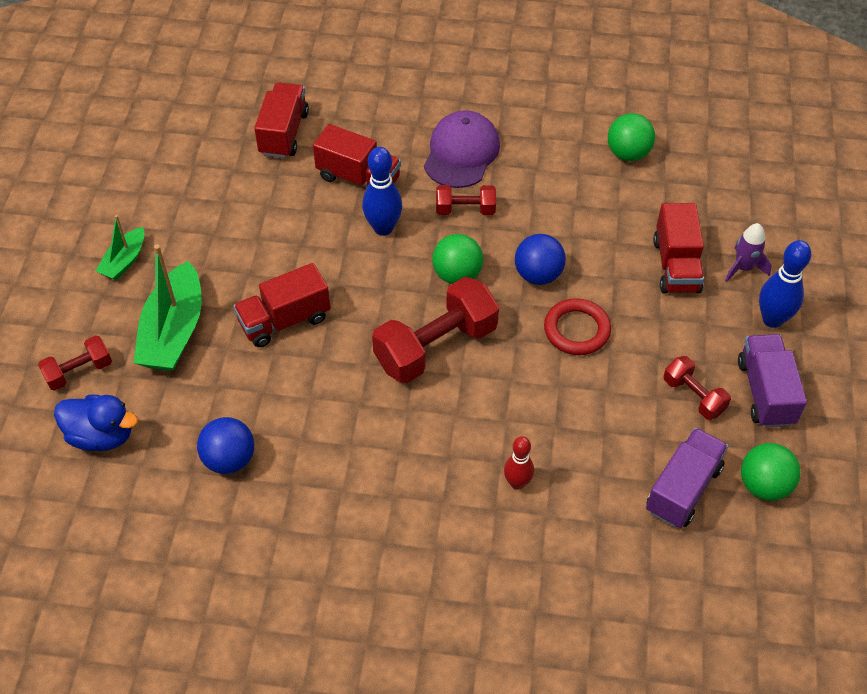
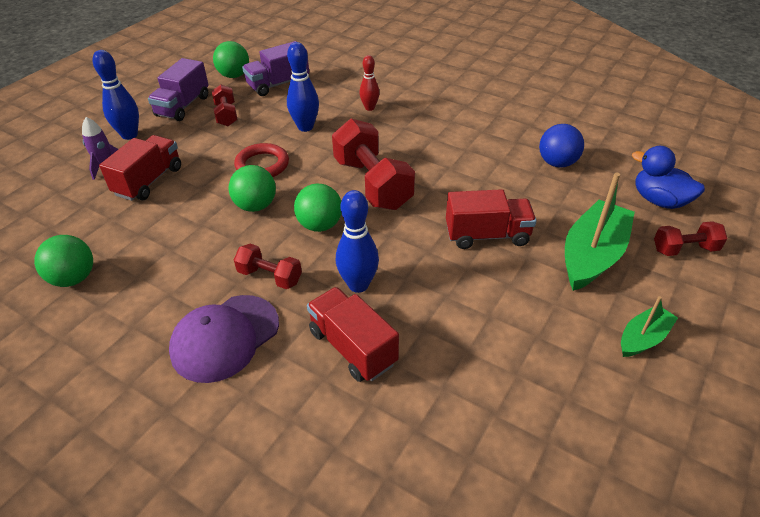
camera: 155 degrees left, 10 degrees down
red truck [254,82,309,158] -> none
red dumbbell [372,277,499,383] -> red dumbbell turned 75 degrees clockwise [332,118,415,210]
blue ball [515,234,566,285] -> green ball [229,165,276,212]
none -> blue bowling pin [287,42,319,132]

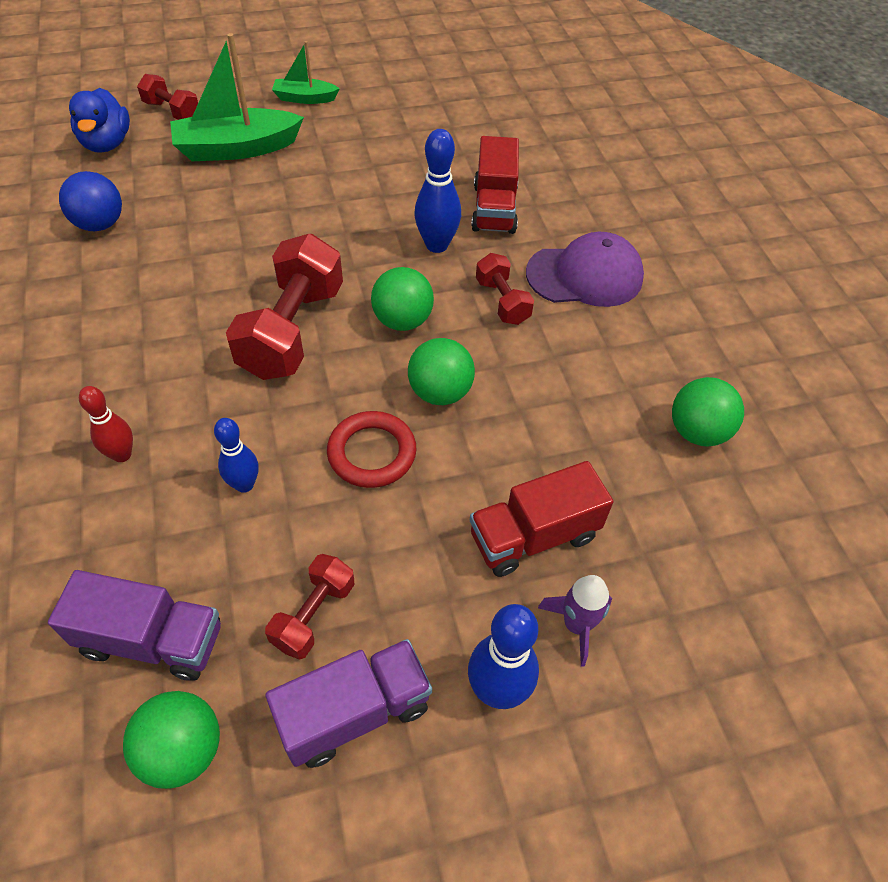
camera: 140 degrees left, 10 degrees up
blue bowling pin [287,42,319,132] -> blue bowling pin [214,418,258,493], size x0.66
red truck [446,189,537,249] -> none

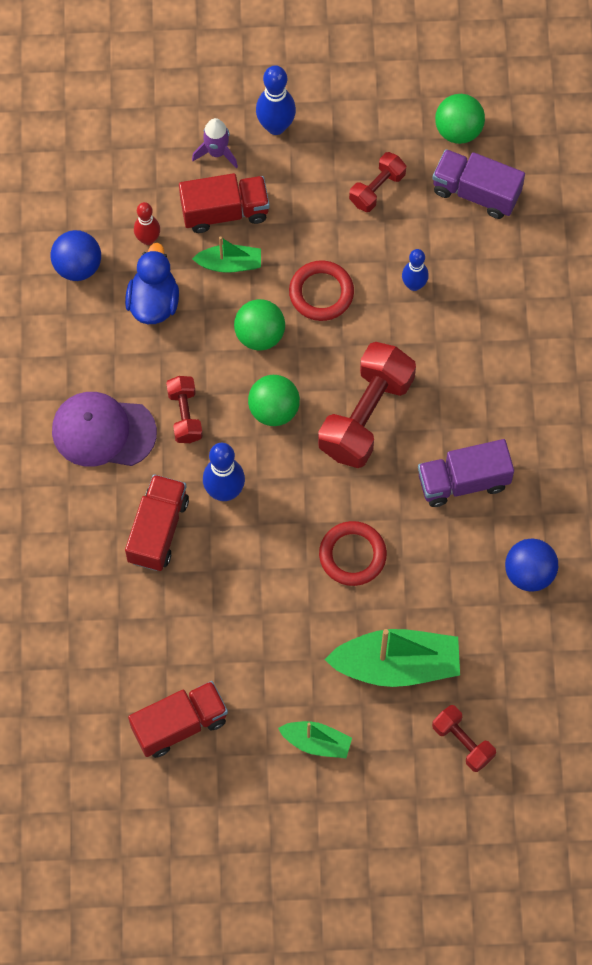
camera: 165 degrees left, 15 degrees up
blue duck [69,88,130,153] -> blue duck moved to [125,243,179,324]
red bowling pin [79,386,133,462] -> red bowling pin moved to [134,202,160,245]
purple truck [265,639,432,768] -> purple truck moved to [418,439,514,507]
green ball [672,377,744,446] -> blue ball [51,230,101,281]
none -> red truck [128,681,228,758]
none -> green boat [192,236,261,273]
none -> red ring [319,521,387,586]

